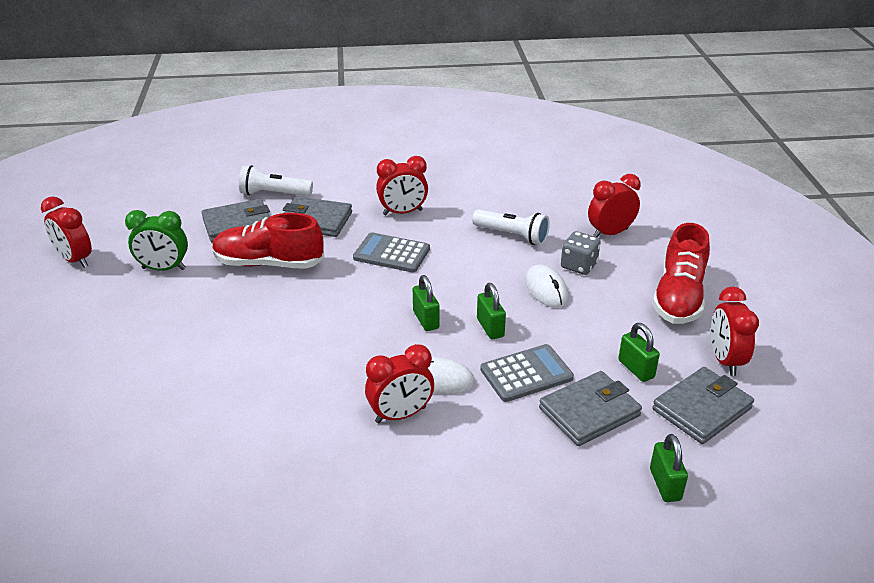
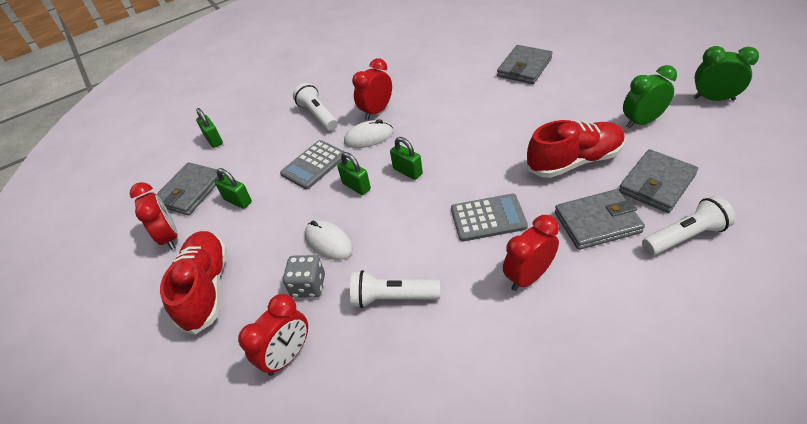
camera: 160 degrees right, 10 degrees up
red clock [41,197,92,268] -> green clock [693,46,759,101]
grey wallet [539,371,642,446] -> grey wallet moved to [497,45,552,84]
none -> white flashlight [293,83,338,131]

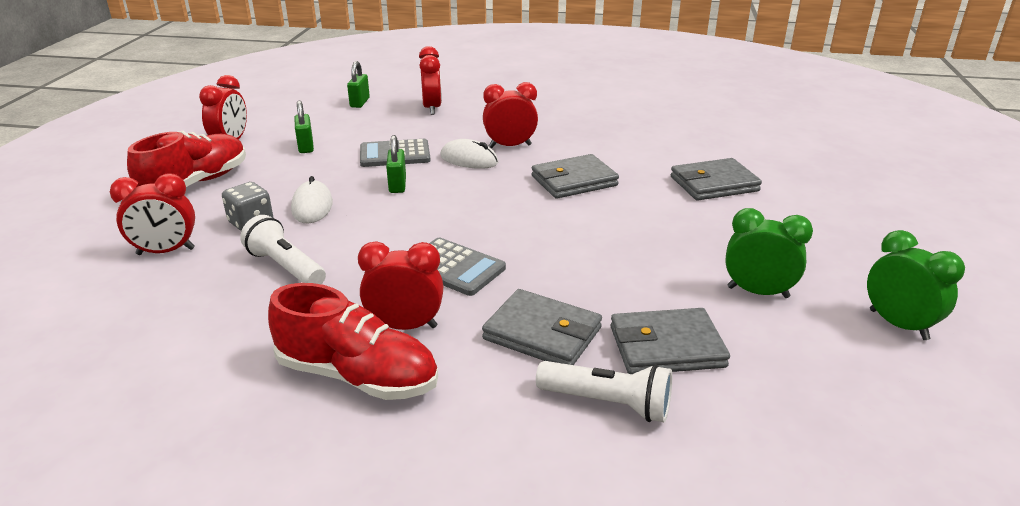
camera: 35 degrees right, 15 degrees down
grey wallet [156,162,223,215] -> grey wallet moved to [532,154,619,199]
white flashlight [293,83,338,131] -> none
green padlock [390,137,423,180] -> none
red shoe [527,120,625,178] -> red shoe moved to [268,283,438,400]
none -> red clock [419,46,442,115]

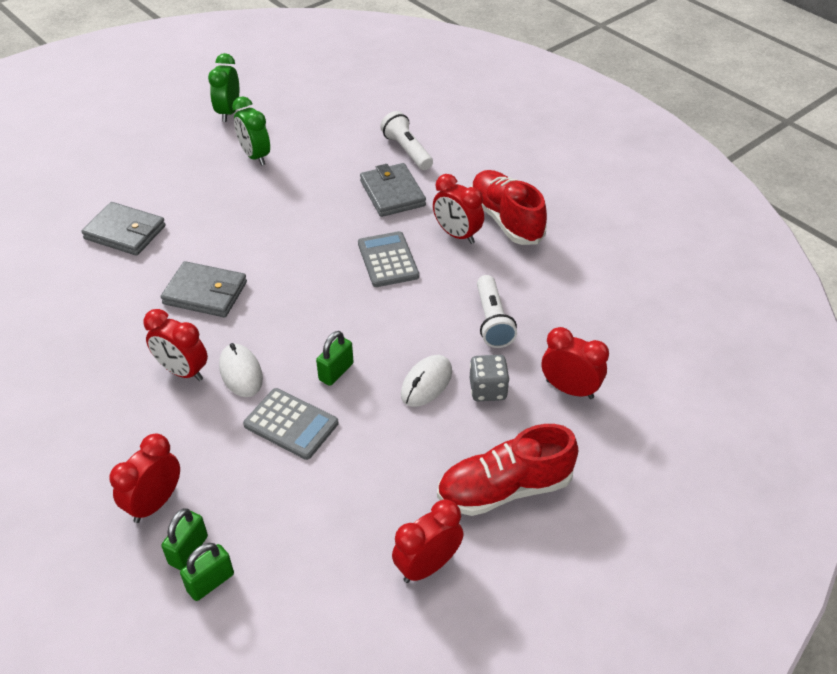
camera: 140 degrees left, 15 degrees up
green padlock [294,101,314,153] -> green padlock moved to [161,508,208,570]
grey wallet [610,308,730,374] -> none

